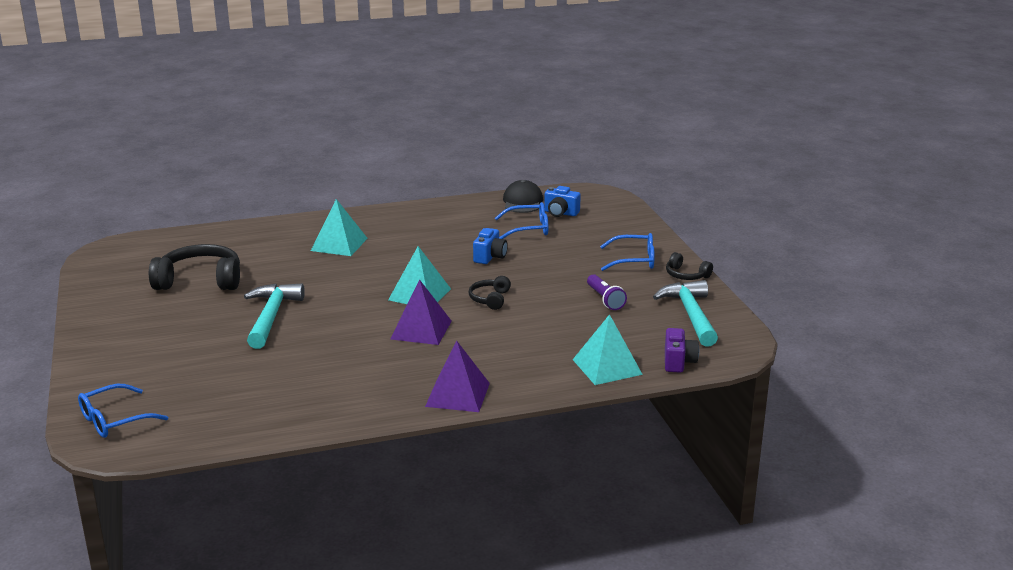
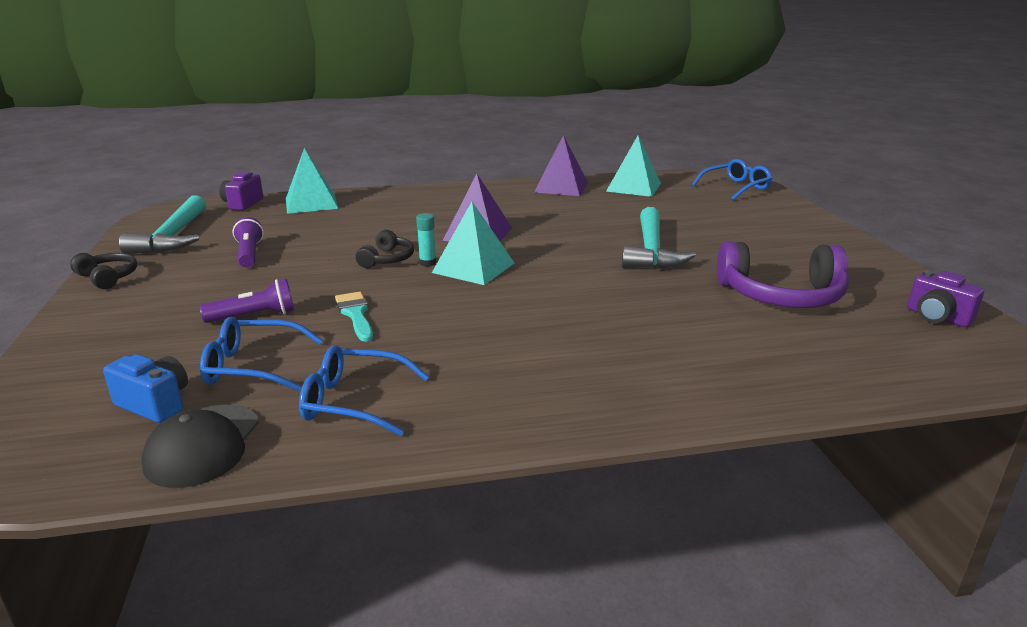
camera: 175 degrees left, 0 degrees up
black headphones [149,244,240,290] -> purple headphones [717,241,849,308]
turquoise pyramid [311,199,368,256] -> turquoise pyramid moved to [606,136,661,197]
purple pyramid [425,341,490,412] -> purple pyramid moved to [534,135,588,196]
blue camera [473,228,508,264] -> turquoise brush [335,292,373,342]
blue glasses [600,233,654,271] -> blue glasses moved to [299,345,429,436]
none -> purple flashlight [200,279,294,323]
none -> turquoise glue stick [416,213,436,266]
none -> purple camera [907,270,984,327]

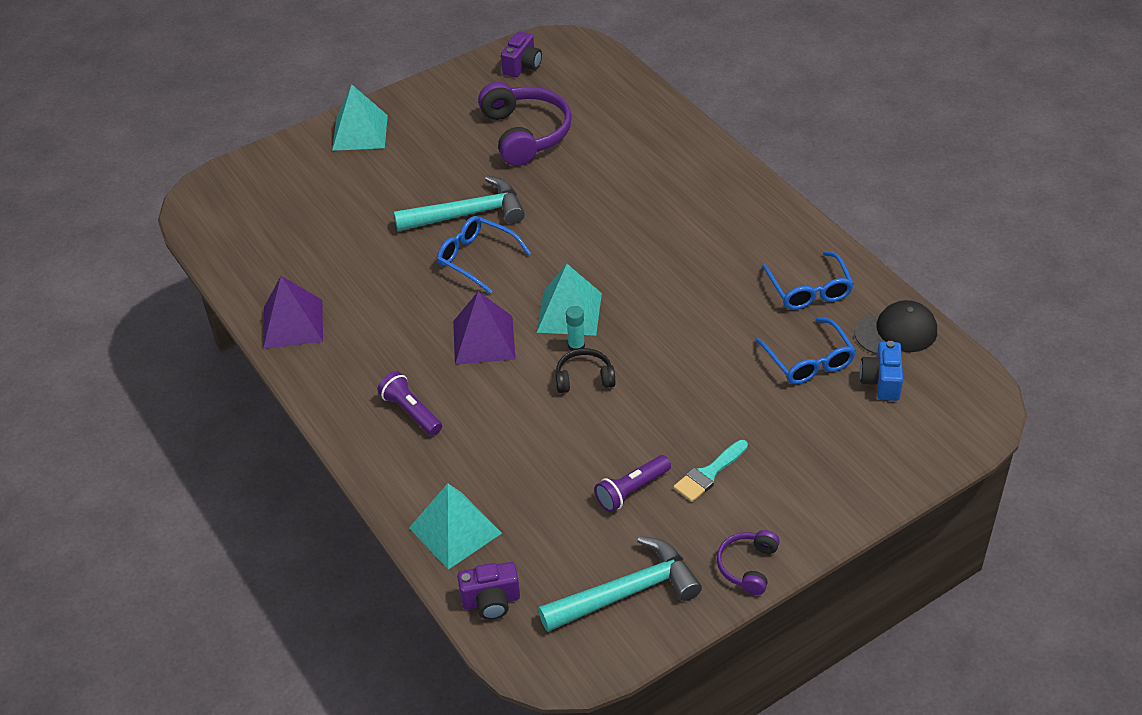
camera: 110 degrees left, 20 degrees up
black headphones [70,253,137,289] -> purple headphones [717,530,780,595]
purple flashlight [200,279,294,323] -> purple flashlight moved to [378,371,442,436]
turquoise brush [335,292,373,342] -> turquoise brush moved to [673,440,748,502]
turquoise pyramid [606,136,661,197] -> turquoise pyramid moved to [332,84,388,151]
blue glasses [692,159,772,200] -> blue glasses moved to [437,216,531,294]

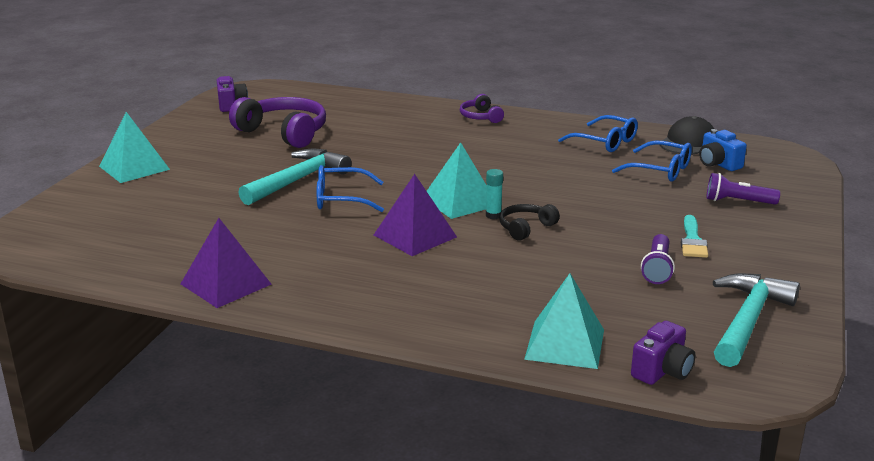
camera: 40 degrees left, 20 degrees down
purple flashlight [378,371,442,436] -> purple flashlight moved to [707,173,780,205]
purple headphones [717,530,780,595] -> purple headphones moved to [460,94,504,123]

